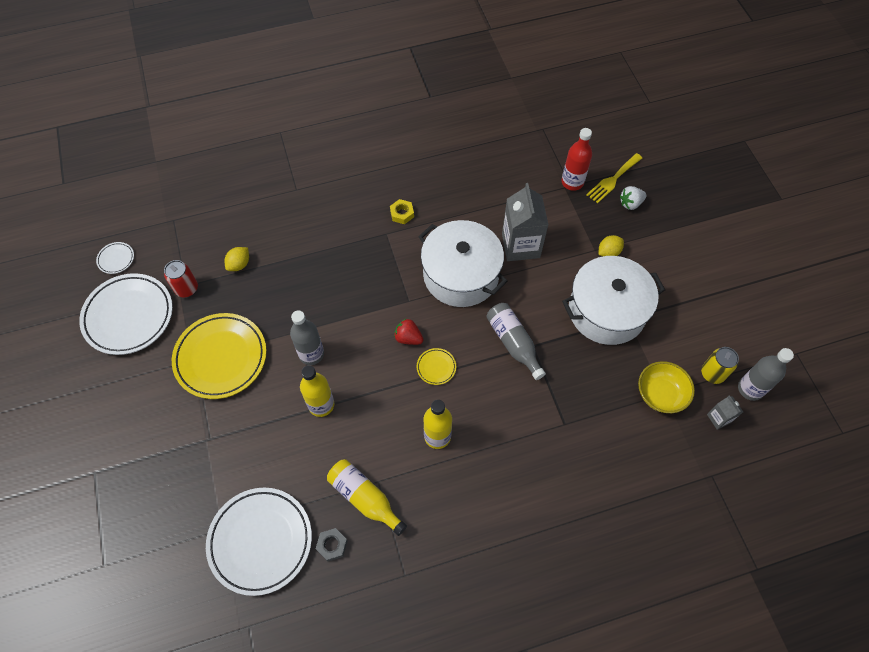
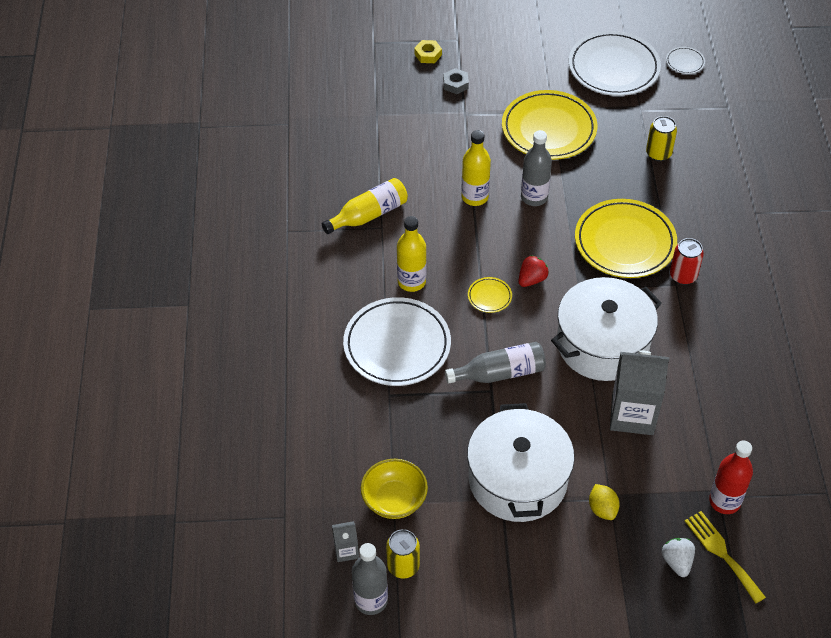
camera: 105 degrees right, 10 degrees down
red can [164,260,198,297] -> red can moved to [670,238,704,285]
white plate [206,488,312,596] -> white plate moved to [343,297,451,386]
yellow lemon [225,247,249,271] -> yellow can [646,116,677,161]
grey nut [316,528,347,561] -> grey nut moved to [443,68,469,94]
yellow nut [390,199,414,224] -> yellow nut moved to [414,40,442,63]
none -> yellow plate [575,199,677,278]

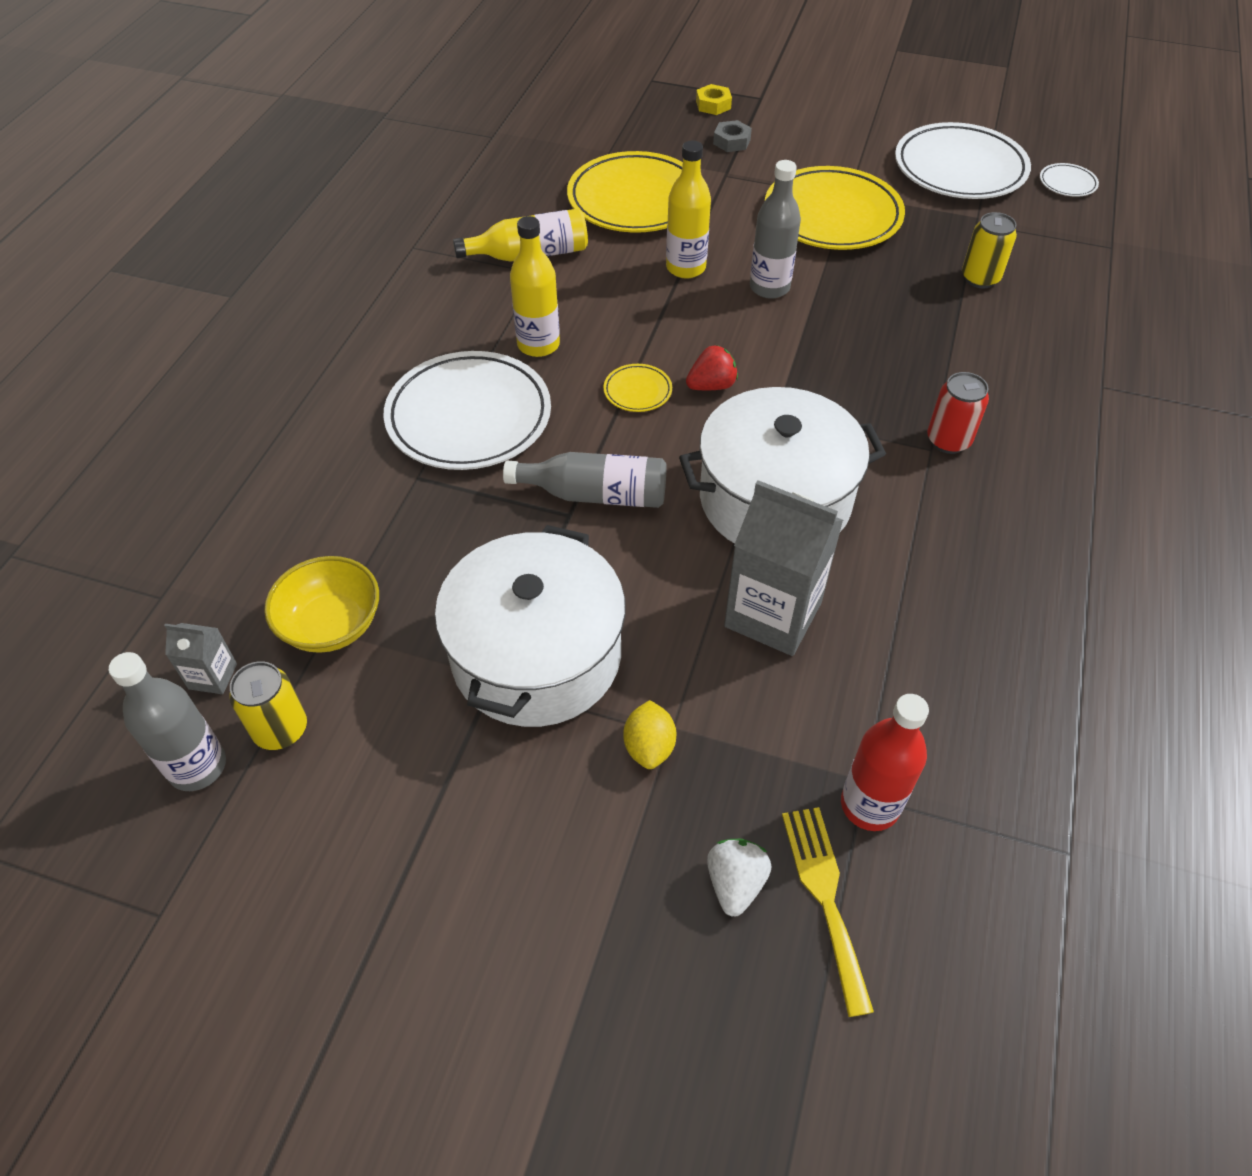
camera: 20 degrees right, 0 degrees up
yellow plate [575,199,677,278] -> yellow plate moved to [567,151,683,233]

